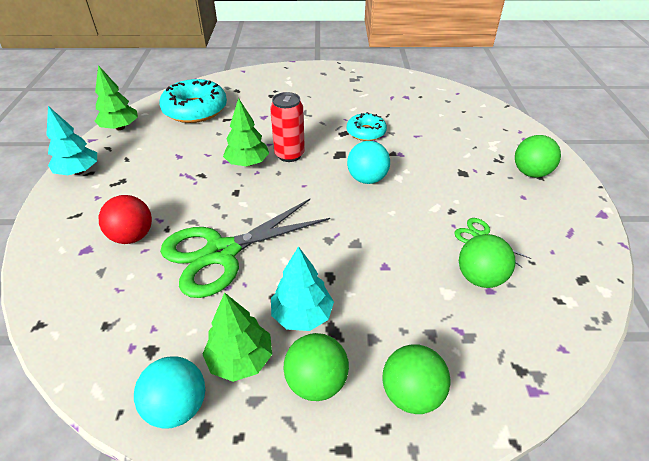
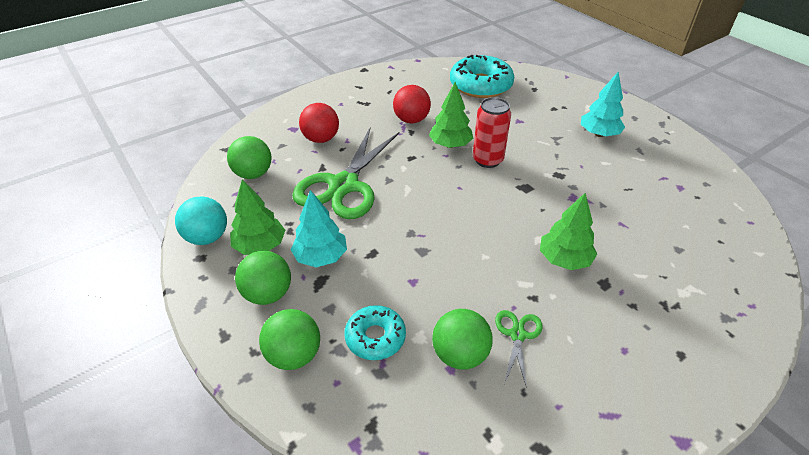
camera: 55 degrees right, 0 degrees up
turquoise tree [46,106,97,175] -> turquoise tree moved to [581,72,625,137]
green tree [95,65,138,130] -> green tree moved to [540,193,597,270]
green scissors [160,199,330,298] -> green scissors turned 90 degrees counterclockwise [292,126,399,219]
turquoise donut [347,112,387,141] -> turquoise donut moved to [344,305,406,360]
turquoise ball [347,141,390,184] -> none
green ball [515,135,561,177] -> green ball moved to [227,136,272,179]
none -> red ball [393,85,431,123]

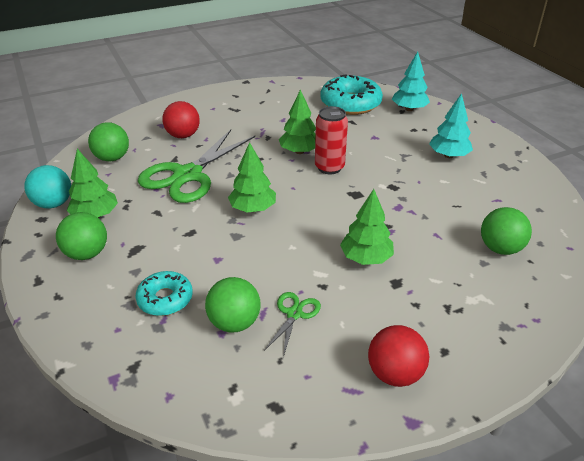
camera: 10 degrees right, 5 degrees down
green ball [259,309,320,370] -> green ball moved to [481,207,532,255]
turquoise tree [291,190,347,267] -> turquoise tree moved to [392,52,430,111]
red ball [393,85,431,123] -> red ball moved to [368,325,429,387]
none -> green tree [228,142,276,212]

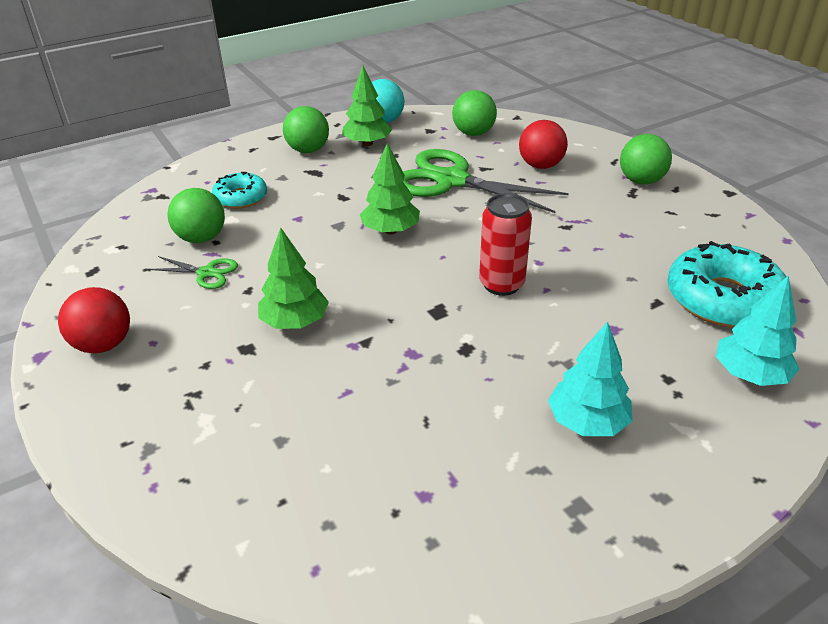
camera: 85 degrees right, 0 degrees up
green tree [279,89,316,154] -> none
green ball [481,207,532,255] -> green ball moved to [620,134,672,185]

